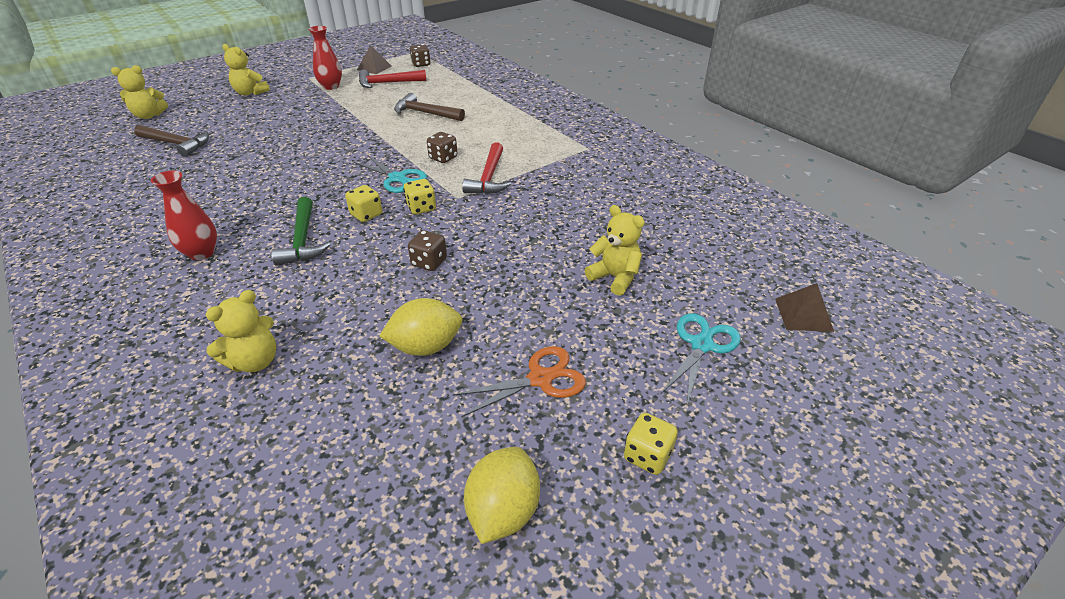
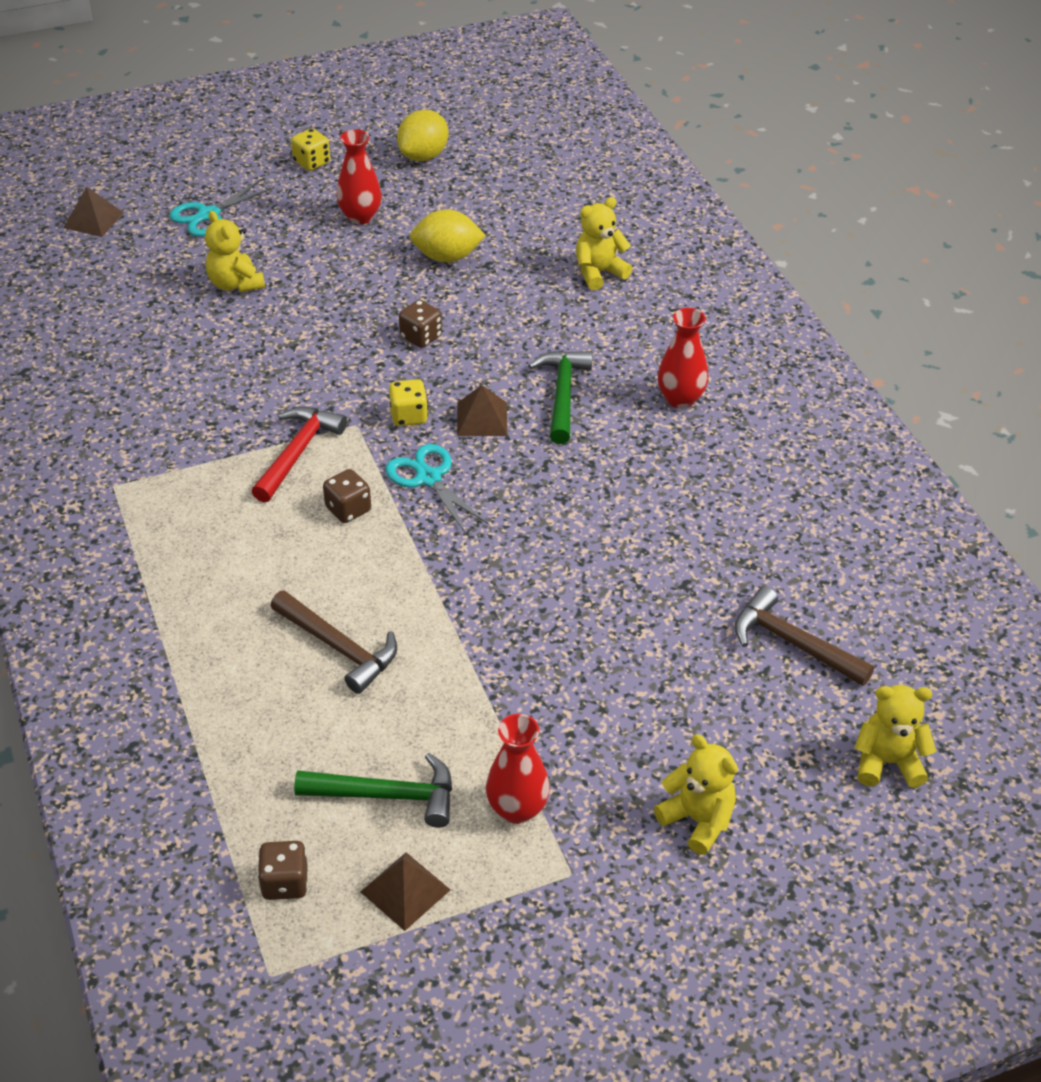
camera: 165 degrees left, 5 degrees up
yellow dice [345,185,382,222] -> brown pyramid [457,385,507,436]
red hammer [359,70,426,88] -> green hammer [294,753,452,828]
orange scissors [452,346,586,417] -> red vase [336,129,382,225]

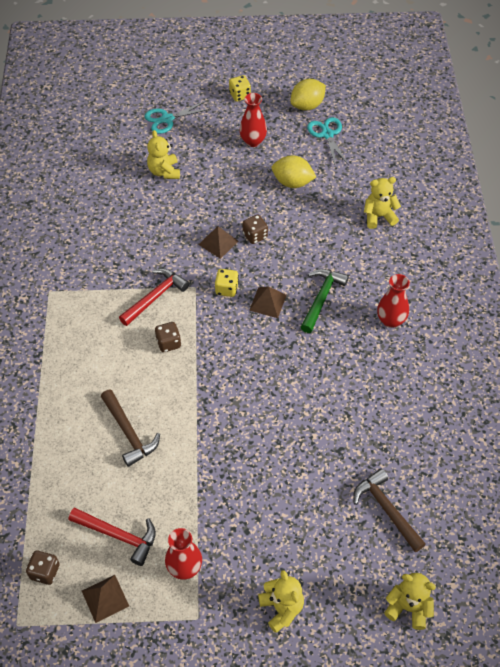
camera: 20 degrees right, 10 degrees up
brown pyramid [63,187,124,237] -> brown pyramid moved to [198,226,238,259]
green hammer [294,753,452,828] -> red hammer [69,508,156,566]
turquoise scissors [385,444,489,534] -> turquoise scissors moved to [307,117,349,165]

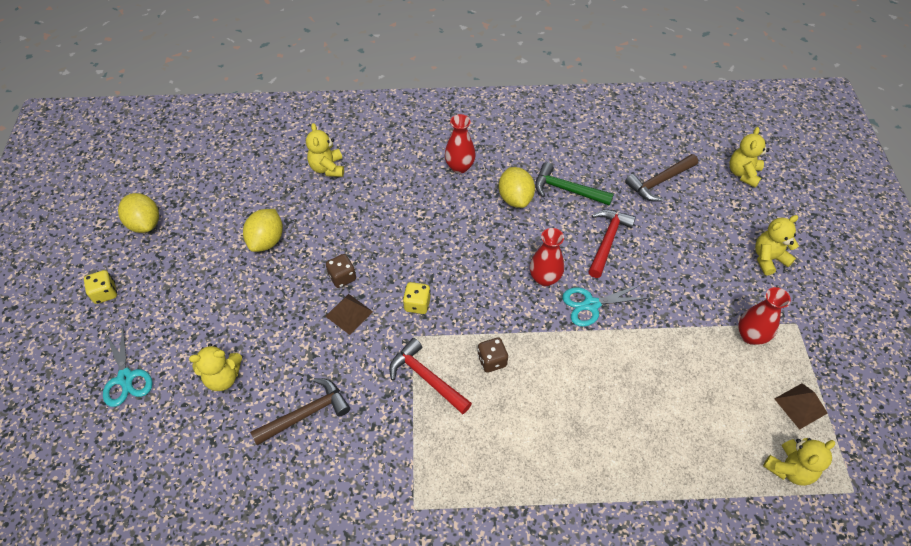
camera: 90 degrees left, 0 degrees up
brown dice [26,550,60,585] -> yellow teddy bear [763,438,835,486]
red hammer [69,508,156,566] -> red hammer moved to [588,210,636,278]
brown hammer [101,389,160,467] -> brown hammer moved to [250,378,350,445]
red vase [239,93,267,147] -> red vase moved to [530,228,564,286]
brown pyramid [249,286,287,318] -> none
green hammer [301,269,349,333] -> green hammer moved to [535,162,614,206]
turquoise scissors [307,117,349,165] -> turquoise scissors moved to [562,284,647,327]
none -> yellow lemon [499,167,535,208]

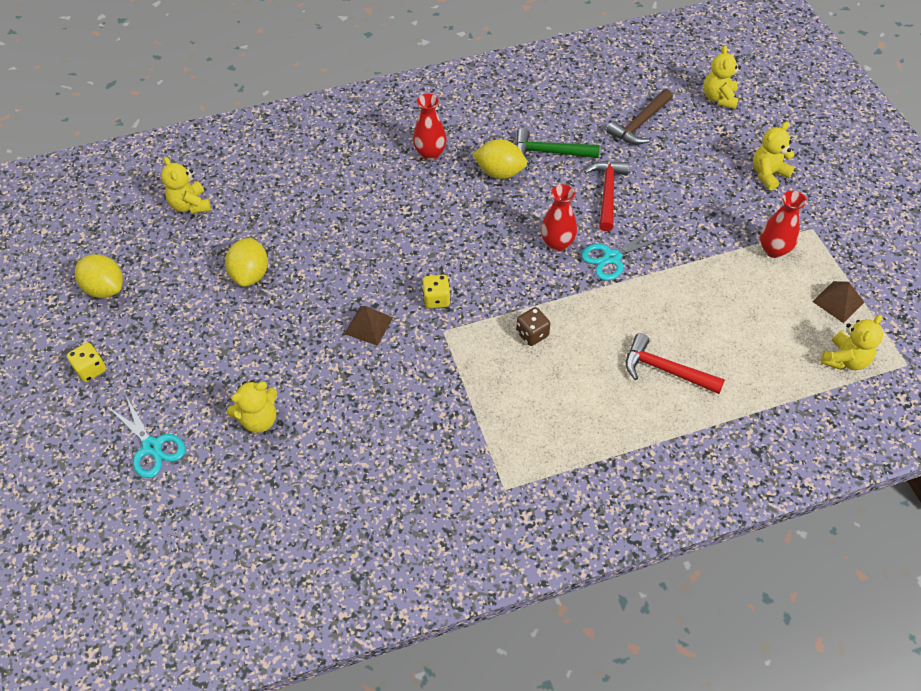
camera: 15 degrees left, 0 degrees up
brown hammer [250,378,350,445] -> none
yellow teddy bear [306,123,344,177] -> yellow teddy bear moved to [161,157,211,214]
brown dice [326,254,356,288] -> none
red hammer [389,338,472,414] -> red hammer moved to [626,333,725,394]
yellow lemon [499,167,535,208] -> yellow lemon turned 45 degrees counterclockwise [473,139,527,179]

